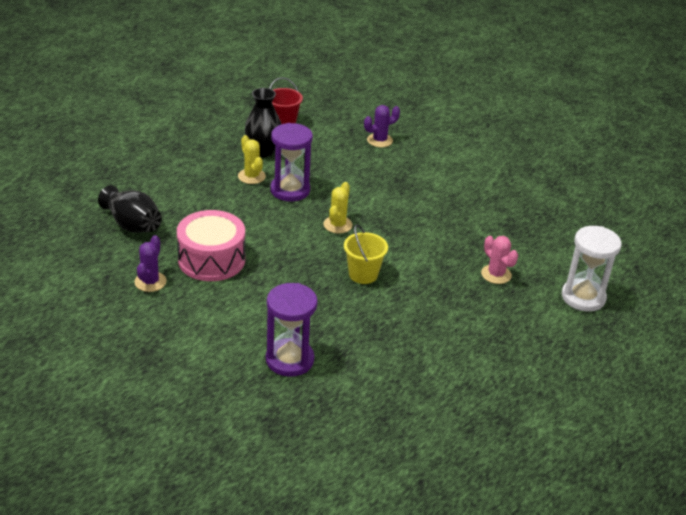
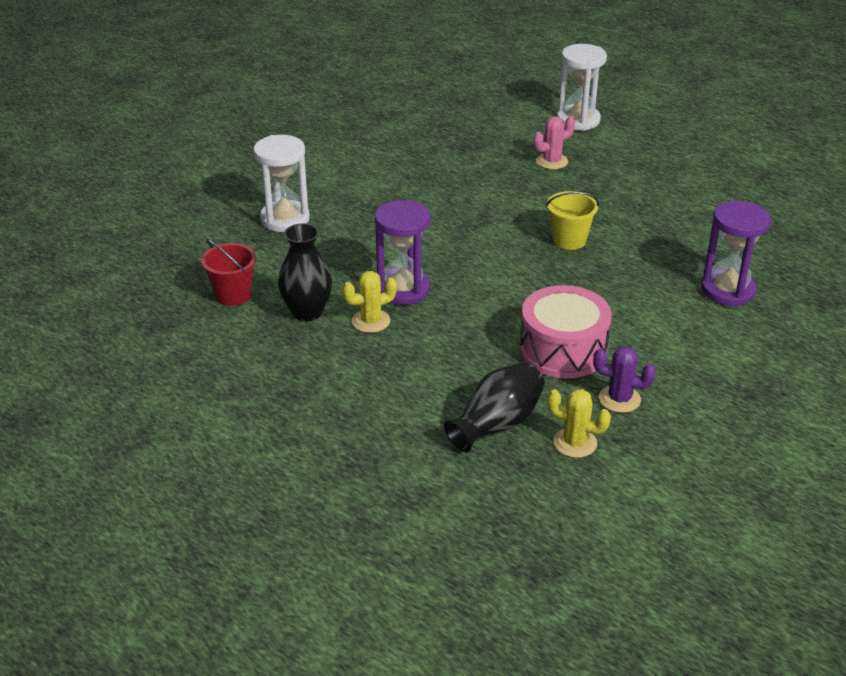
camera: 85 degrees left, 0 degrees up
yellow cactus [323,182,353,233] -> yellow cactus moved to [547,389,611,458]
purple cactus [364,105,400,147] -> white hourglass [253,135,310,232]

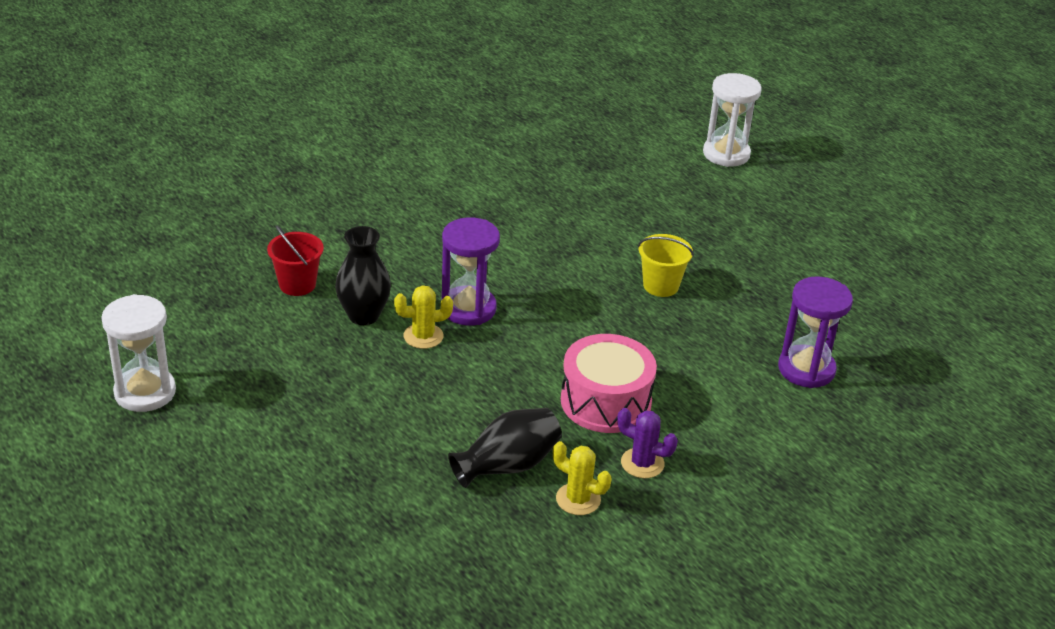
camera: 10 degrees right, 0 degrees up
white hourglass [253,135,310,232] -> white hourglass moved to [101,294,176,412]
pink cactus [534,116,575,170] -> none

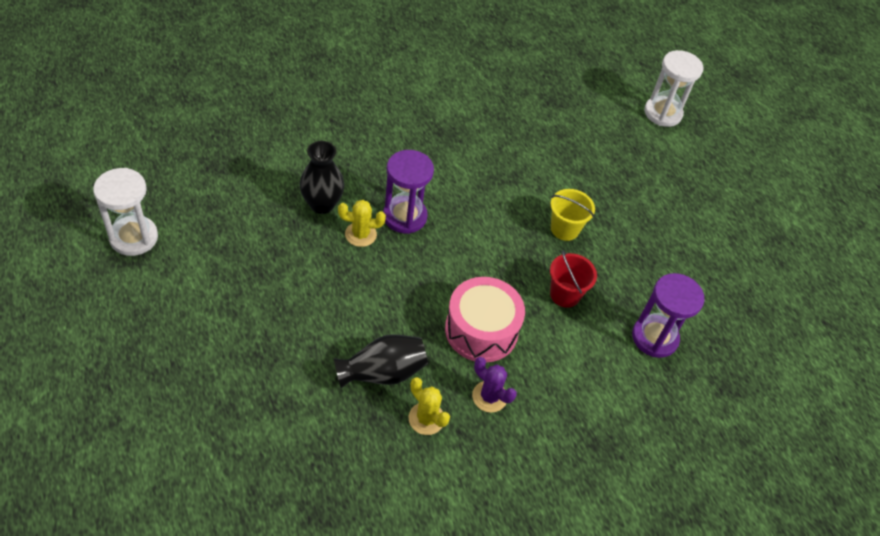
camera: 10 degrees right, 15 degrees up
red bucket [267,225,324,296] -> red bucket moved to [550,250,597,308]

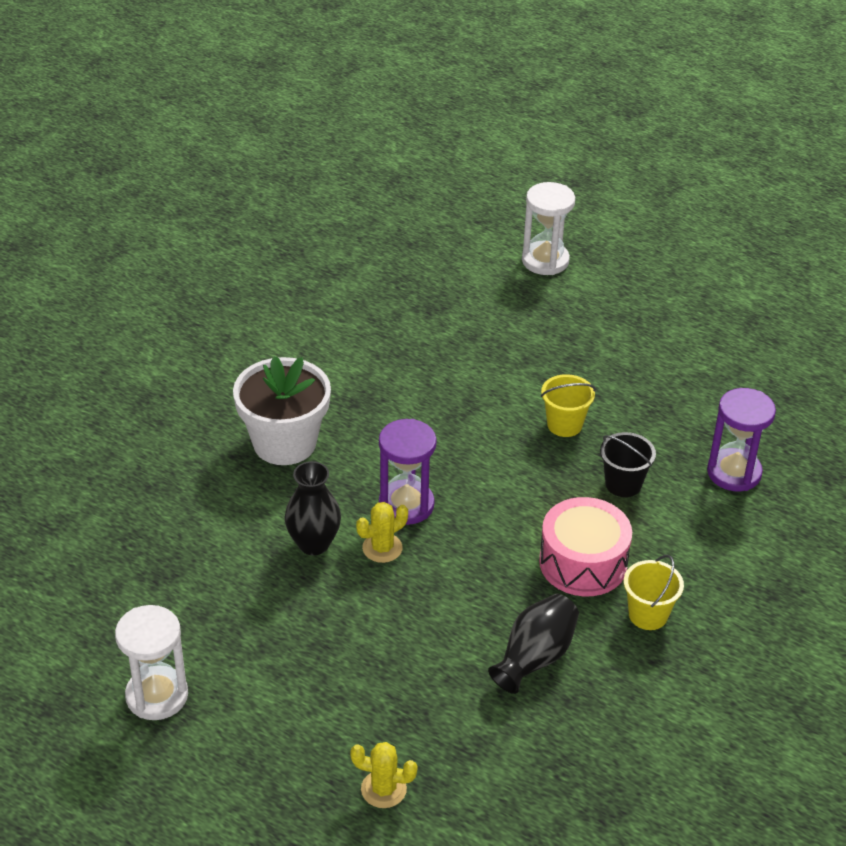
camera: 30 degrees left, 10 degrees down
yellow cactus [409,377,450,435] -> yellow cactus moved to [350,742,418,808]
purple cactus [472,357,517,413] -> yellow bucket [624,555,684,630]
red bucket [550,250,597,308] -> black bucket [600,432,656,497]
none -> white flower pot [233,356,331,465]

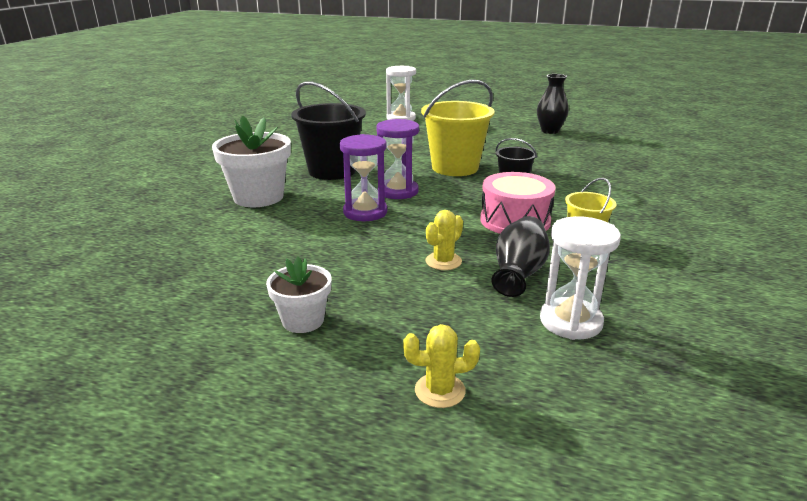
camera: 15 degrees left, 15 degrees down
white hourglass [115,605,188,720] -> white hourglass moved to [540,216,621,340]
black vase [285,461,341,555] -> black vase moved to [537,74,568,134]
yellow cactus [356,502,408,563] -> yellow cactus moved to [426,210,463,270]
yellow bucket [541,374,596,437] -> yellow bucket [421,80,495,176], size x1.89
purple hourglass [707,388,776,491] -> purple hourglass moved to [376,119,419,199]
none -> white flower pot [266,256,332,333]
none -> black bucket [291,81,366,180]

